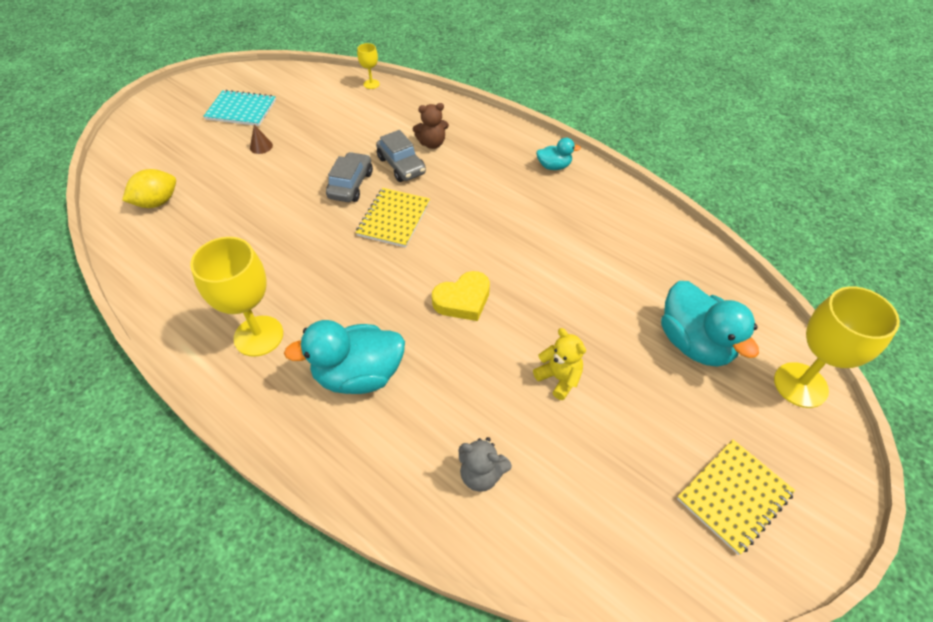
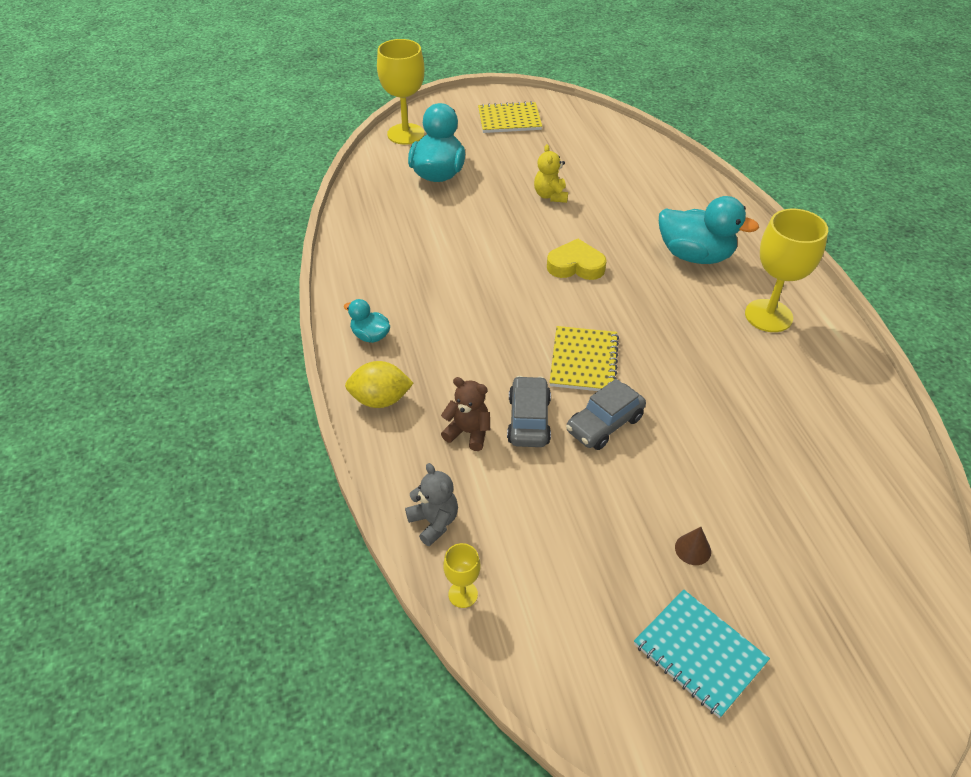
camera: 145 degrees left, 5 degrees down
yellow lemon [122,169,176,208] -> yellow lemon moved to [345,361,414,408]
yellow notebook [355,188,430,248] -> yellow notebook turned 45 degrees counterclockwise [549,326,619,391]
grey teddy bear [459,437,512,492] -> grey teddy bear moved to [405,463,458,546]

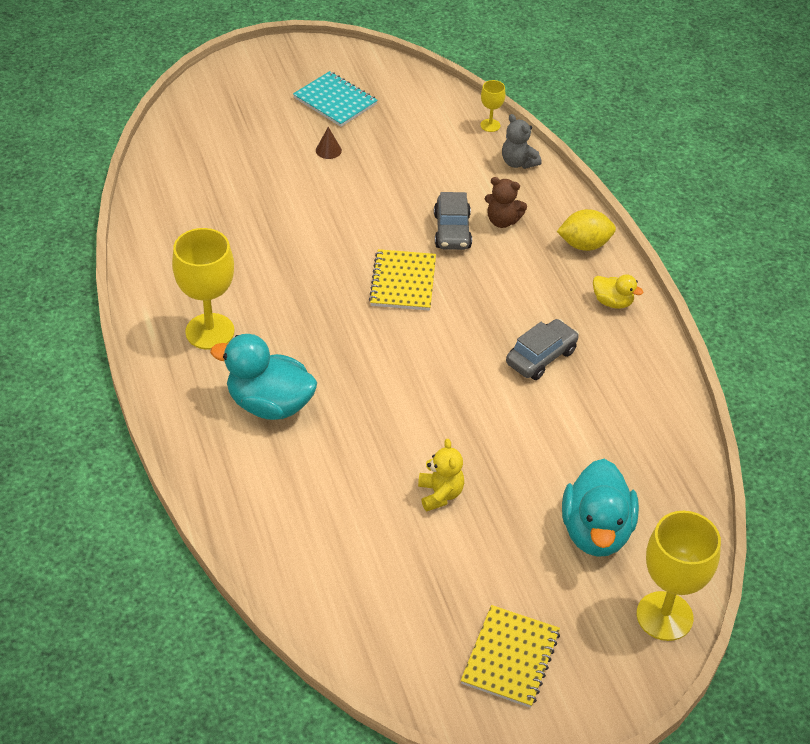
camera: 175 degrees right, 0 degrees up
turquoise duck [344,299,390,343] -> yellow duck [593,274,644,309]
yellow notebook [478,101,542,133] -> yellow notebook turned 60 degrees counterclockwise [461,605,560,708]
yellow heart [547,239,607,280] -> none
grey car [566,379,646,450] -> grey car moved to [506,319,579,380]

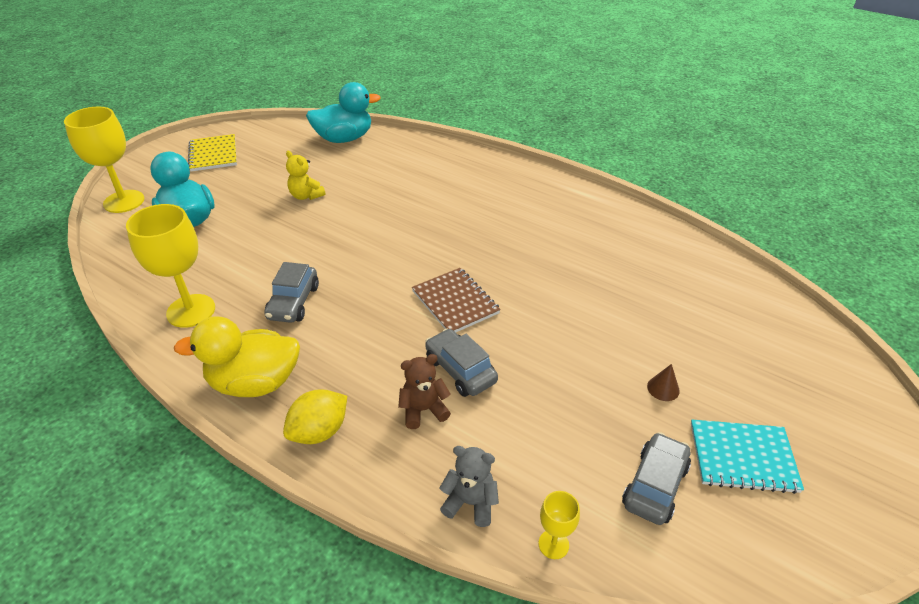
camera: 145 degrees right, 5 degrees down
yellow goblet [172,228,234,350] -> yellow goblet moved to [126,204,215,328]
turquoise duck [210,334,317,420] -> turquoise duck moved to [306,82,381,143]
yellow notebook [369,249,436,311] -> brown notebook [412,268,501,332]
yellow duck [593,274,644,309] -> yellow duck [174,316,300,397], size x1.96
none -> grey car [622,432,691,525]

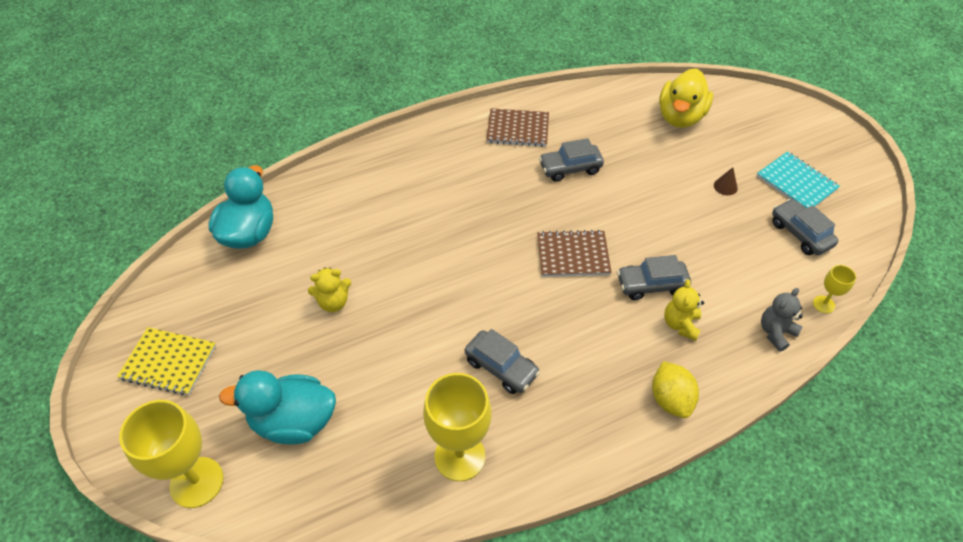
camera: 60 degrees left, 10 degrees up
yellow duck [174,316,300,397] -> yellow duck moved to [659,68,713,128]
brown teddy bear [398,354,451,429] -> yellow teddy bear [664,279,704,341]
turquoise notebook [691,420,804,494] -> turquoise notebook turned 75 degrees counterclockwise [757,151,840,209]
none -> brown notebook [486,108,549,147]
none -> grey car [539,138,604,182]

